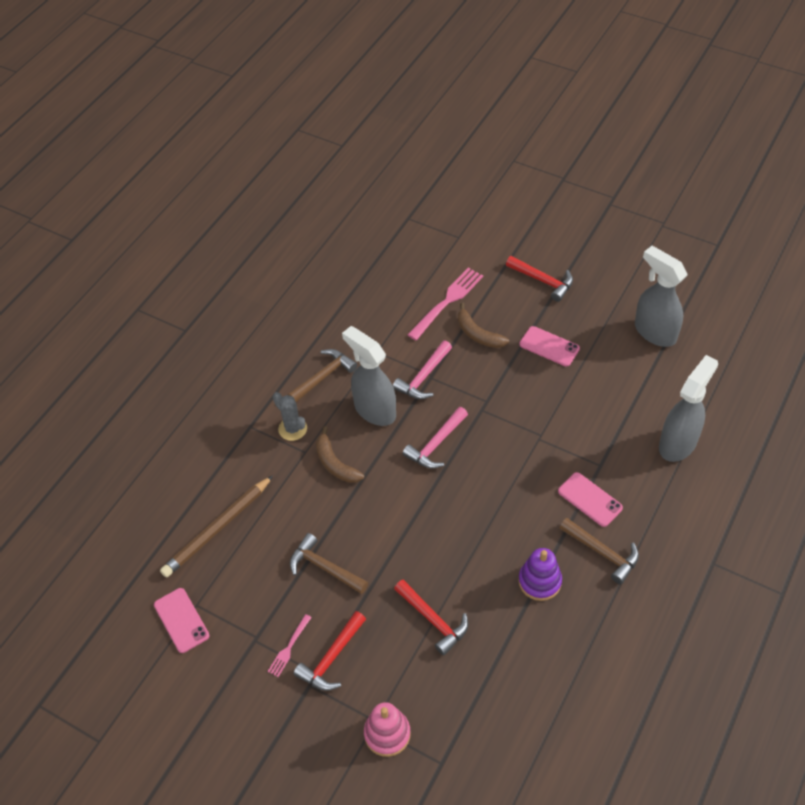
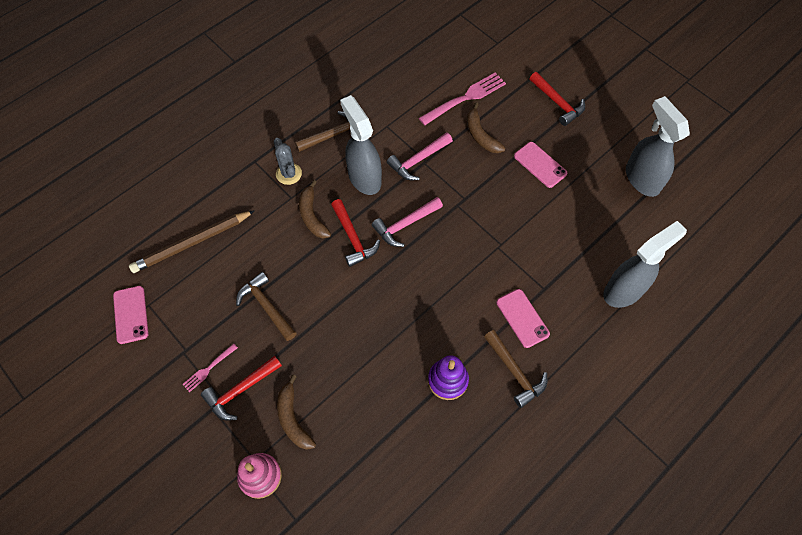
camera: 15 degrees right, 10 degrees up
red hammer [394,580,468,656] -> red hammer moved to [331,199,380,267]
none -> brown banana [277,375,316,450]

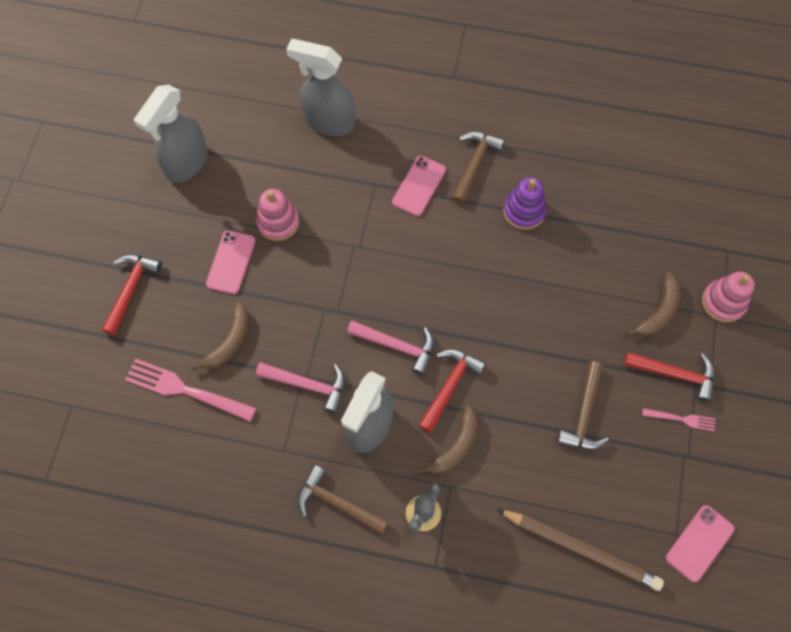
camera: 125 degrees left, 5 degrees up
none -> pink stacking toy [256,189,299,241]

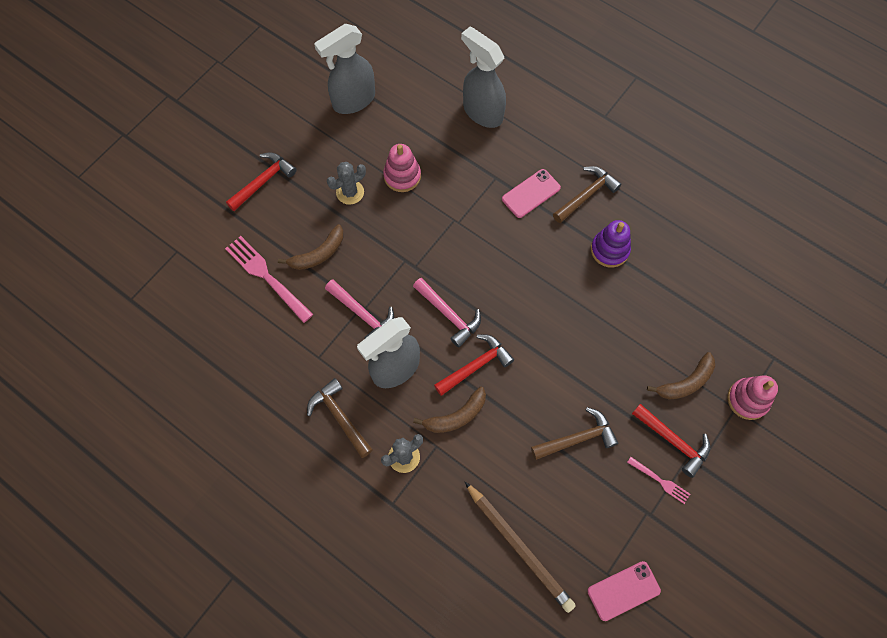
camera: 25 degrees right, 0 degrees up
pink phone [206,230,256,294] -> grey cactus [327,162,366,205]
brown hammer [557,361,609,450] -> brown hammer turned 150 degrees counterclockwise [531,407,618,460]

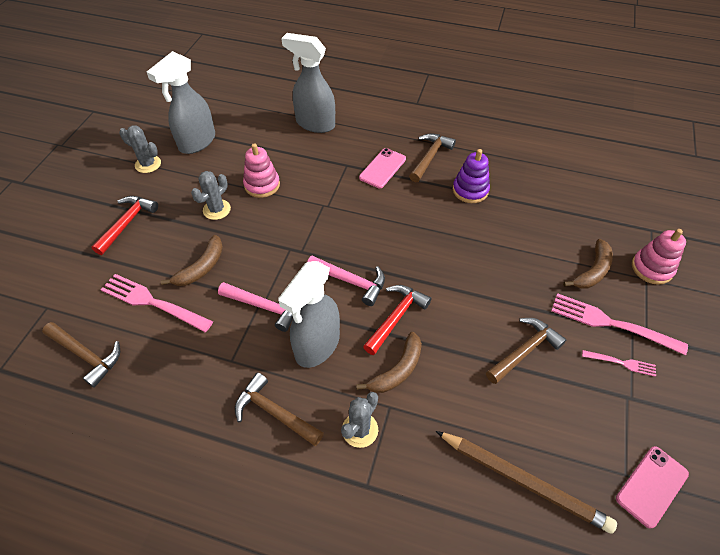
camera: 20 degrees left, 15 degrees down
red hammer [632,404,710,478] -> pink fork [551,293,688,355]
none -> brown hammer [42,322,120,387]
none -> grey cactus [119,125,161,173]

